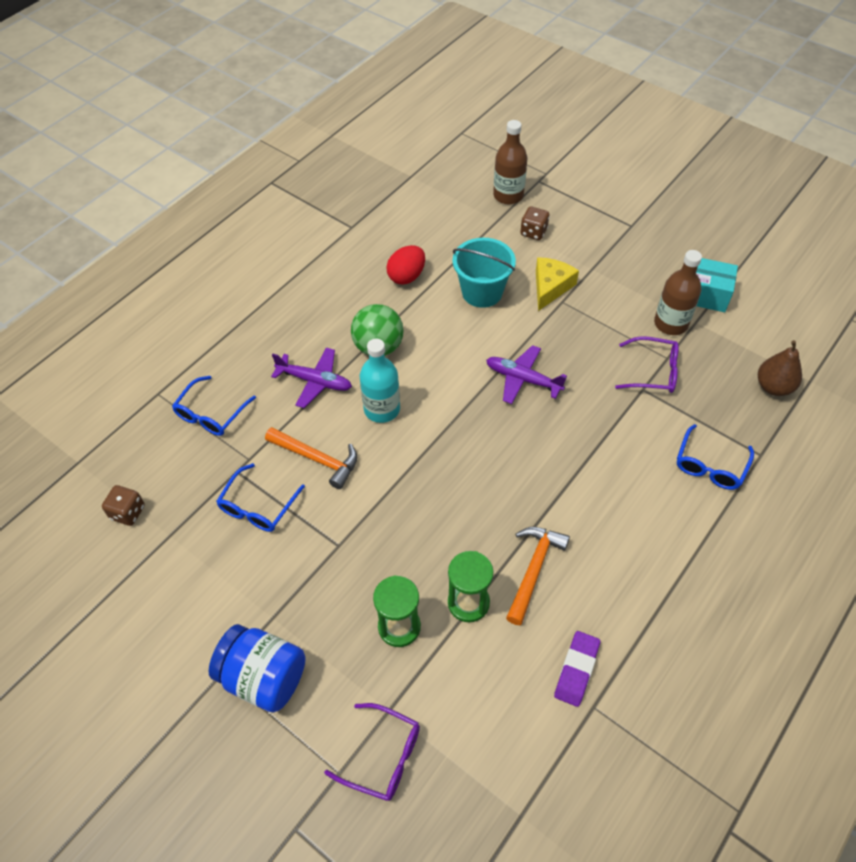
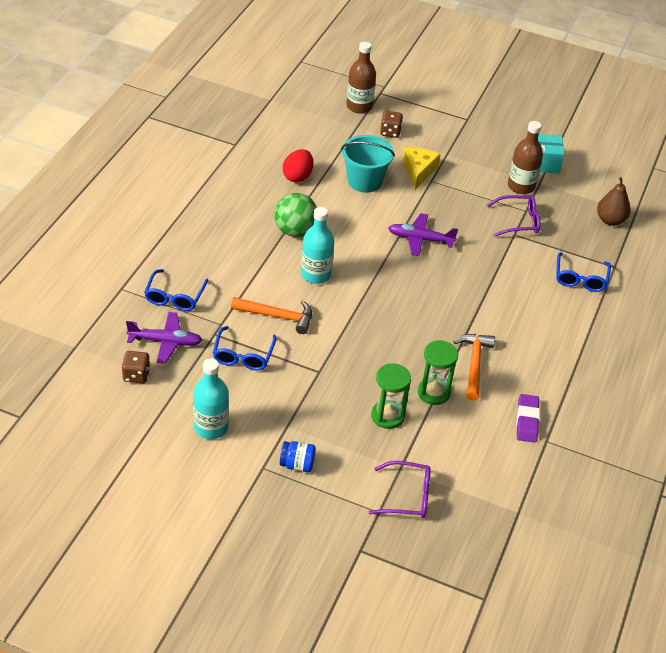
camera: 20 degrees left, 10 degrees down
blue jar [209,624,305,713] -> blue jar [280,441,316,472], size x0.54
purple plane [271,348,352,408] -> purple plane moved to [126,312,202,364]
none -> turquoise bottle [193,358,229,439]

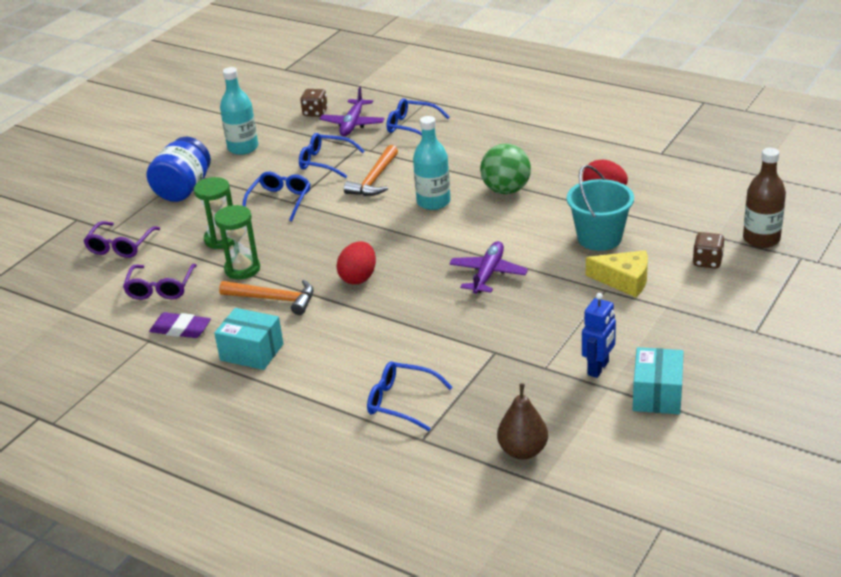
camera: 105 degrees right, 10 degrees down
blue jar [280,441,316,472] -> blue jar [147,137,211,202], size x1.85
purple glasses [487,195,540,237] -> purple glasses moved to [123,264,197,300]
brown bottle [508,121,543,194] -> blue robot [582,293,616,378]
none -> turquoise box [214,308,284,370]
none -> blue glasses [242,172,311,221]
none -> red egg [336,241,376,285]

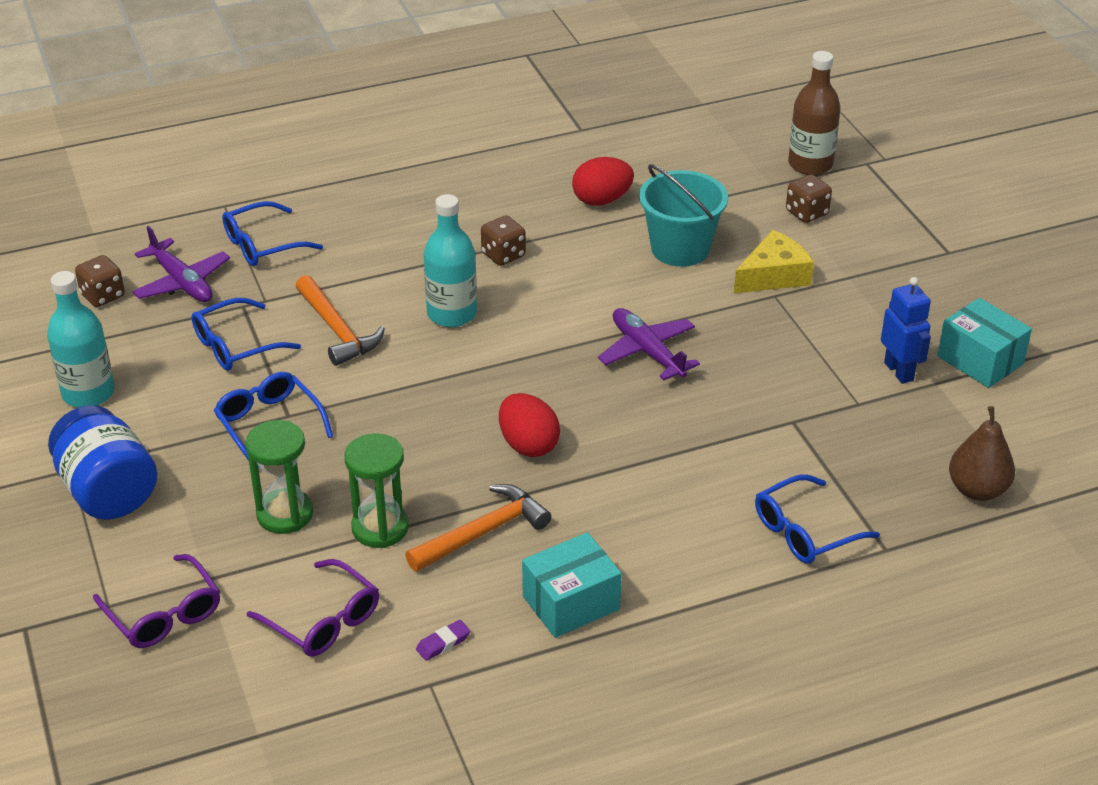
camera: 55 degrees left, 5 degrees up
purple eraser [149,312,211,338] -> purple eraser [416,620,470,661], size x0.56
green ball [480,144,531,194] -> brown dice [481,216,526,266]

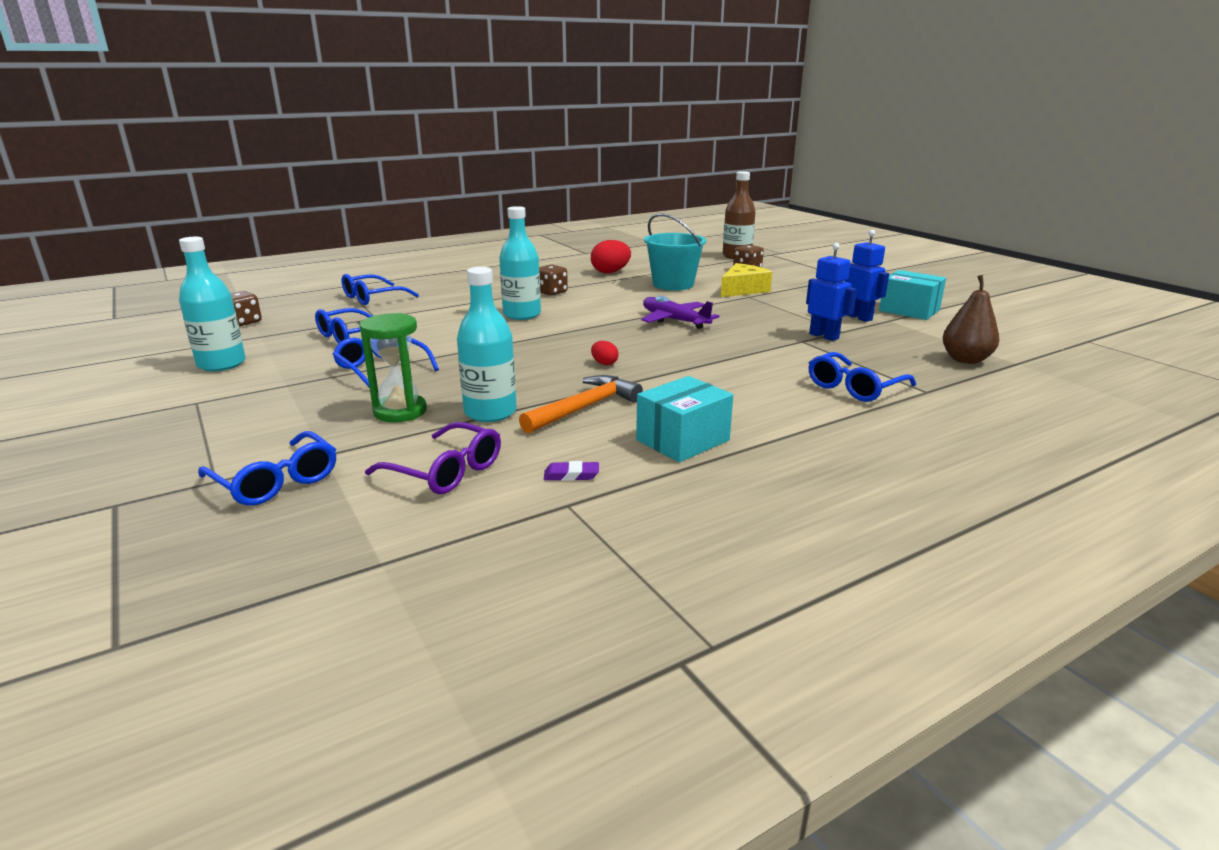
camera: 10 degrees left, 15 degrees down
blue jar [48,405,157,520] -> none
purple glasses [93,554,220,648] -> blue glasses [198,431,336,506]
purple plane [132,226,230,302] -> none
orange hammer [295,275,385,366] -> none
green hourglass [344,433,409,548] -> turquoise bottle [457,267,517,422]
purple eraser [416,620,470,661] -> purple eraser turned 45 degrees clockwise [544,461,599,481]
red egg [499,393,560,457] -> red egg [591,341,619,365], size x0.51
none -> blue robot [806,243,857,341]

